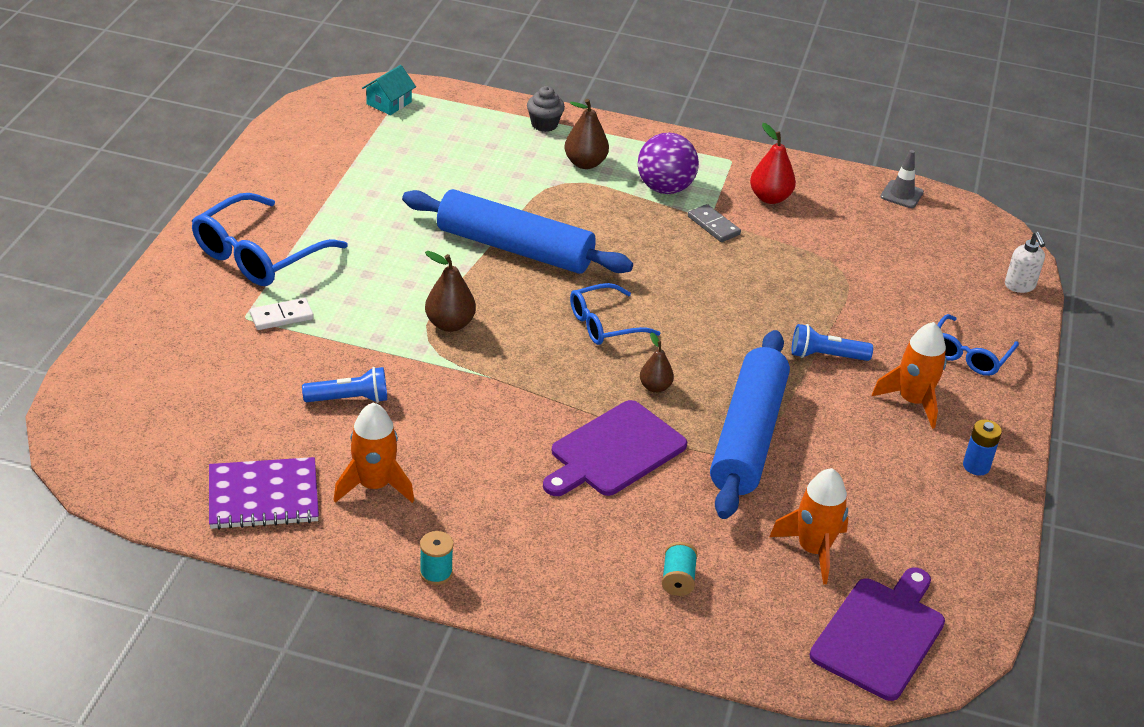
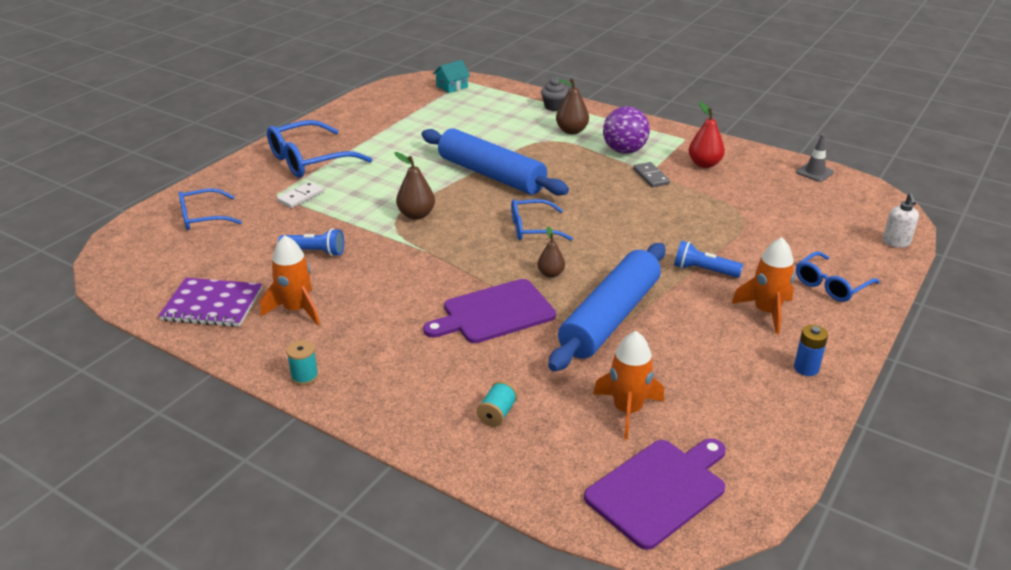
camera: 20 degrees right, 5 degrees down
white domino [250,298,314,330] -> white domino turned 45 degrees counterclockwise [277,182,324,208]
none -> blue glasses [179,188,242,230]

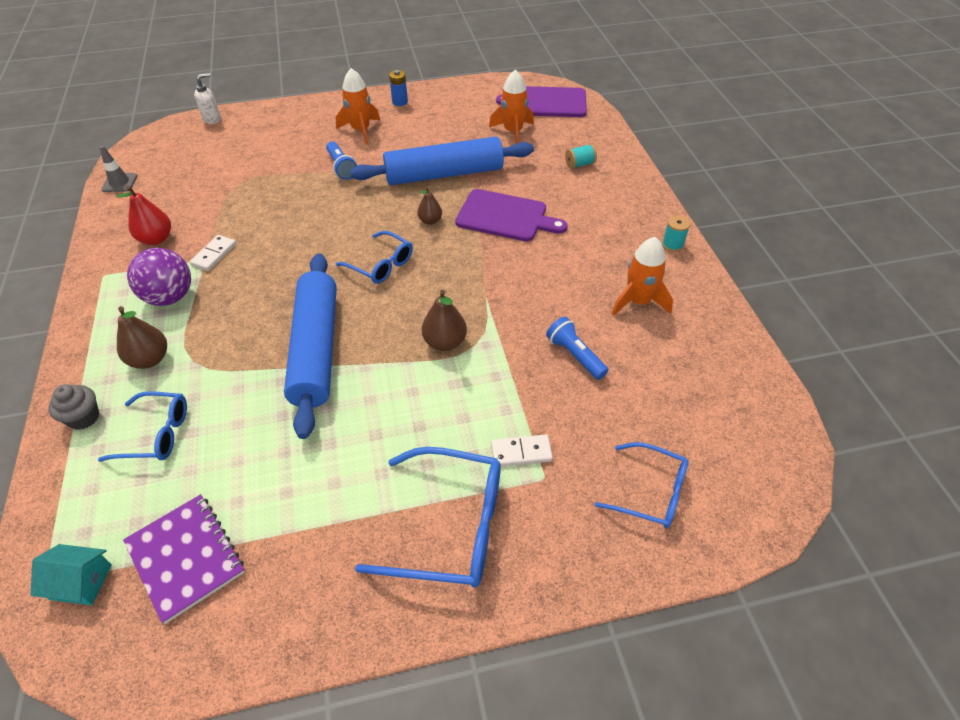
camera: 135 degrees left, 15 degrees up
purple notebook [158,278,262,327] -> purple notebook moved to [123,494,245,624]
grey domino [633,162,670,187] -> white domino [190,235,236,271]
blue glasses [796,252,879,302] -> blue glasses moved to [98,391,187,462]

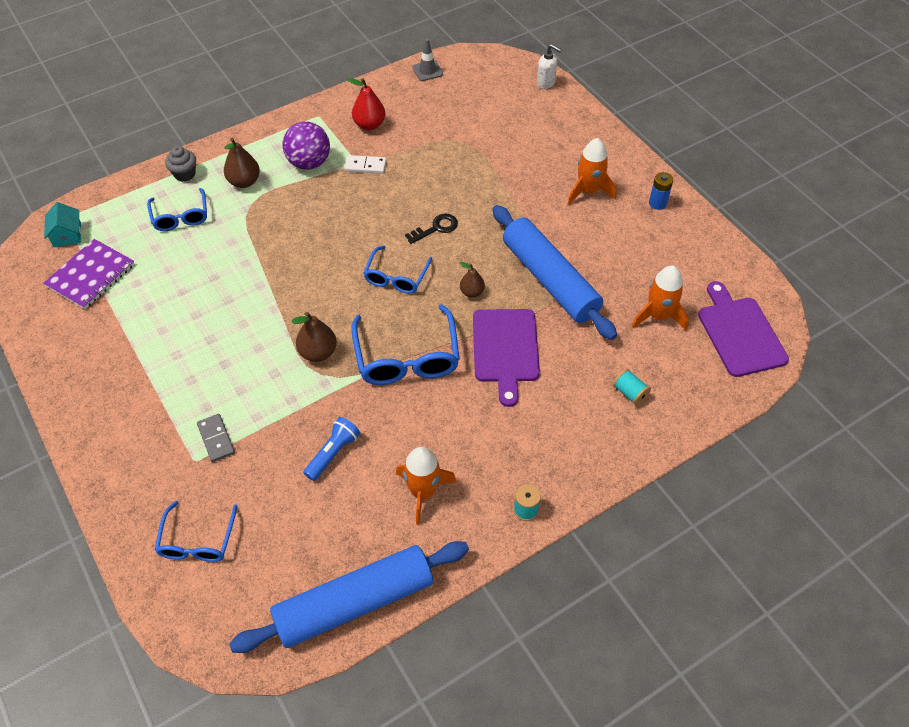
camera: 70 degrees right, 5 degrees up
blue rolling pin [284,253,337,439] -> blue rolling pin moved to [229,541,469,653]
blue flashlight [326,141,357,180] -> none
blue glasses [355,447,501,588] -> blue glasses moved to [351,304,460,385]
white domino [491,434,553,467] -> grey domino [197,414,235,462]
none -> black key [405,214,458,244]

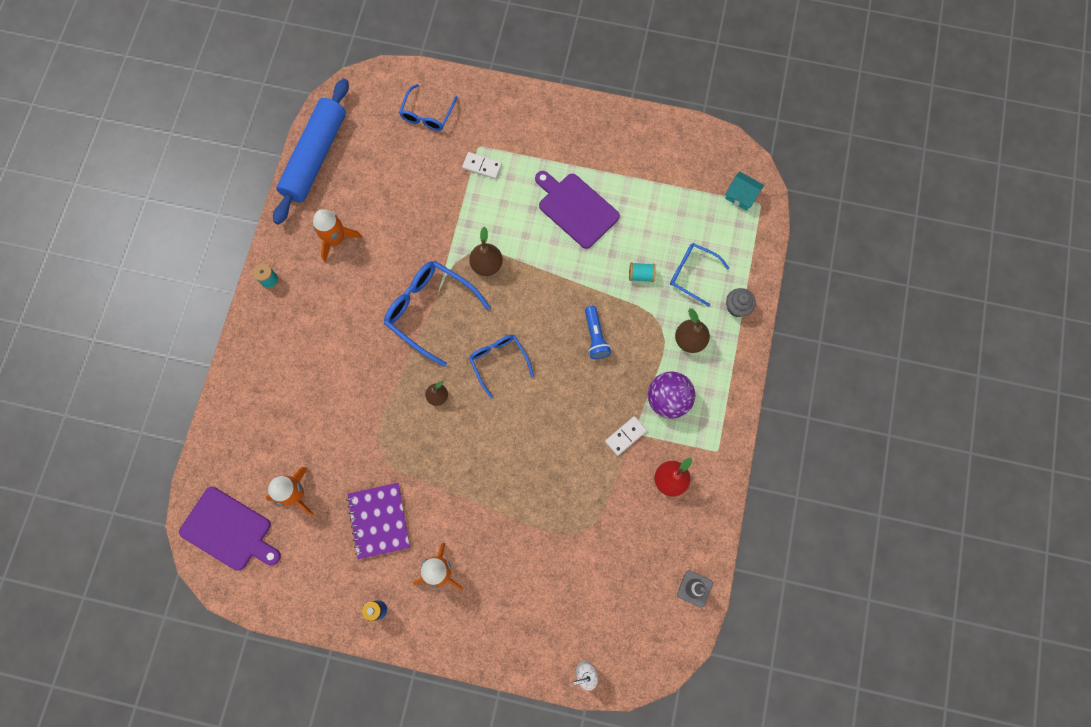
camera: 135 degrees right, 20 degrees up
purple notebook [43,239,134,309] -> purple notebook moved to [347,483,410,559]
blue glasses [155,501,237,562] -> blue glasses turned 120 degrees counterclockwise [399,84,458,131]
grey domino [197,414,235,462] -> white domino [462,152,502,179]
blue flashlight [303,417,360,481] -> blue flashlight moved to [585,306,611,359]
black key [405,214,458,244] -> none
purple cutting board [473,309,540,407] -> purple cutting board moved to [535,171,620,249]
blue rolling pin [492,205,617,340] -> none
turquoise spool [613,369,651,405] -> turquoise spool moved to [629,262,656,282]

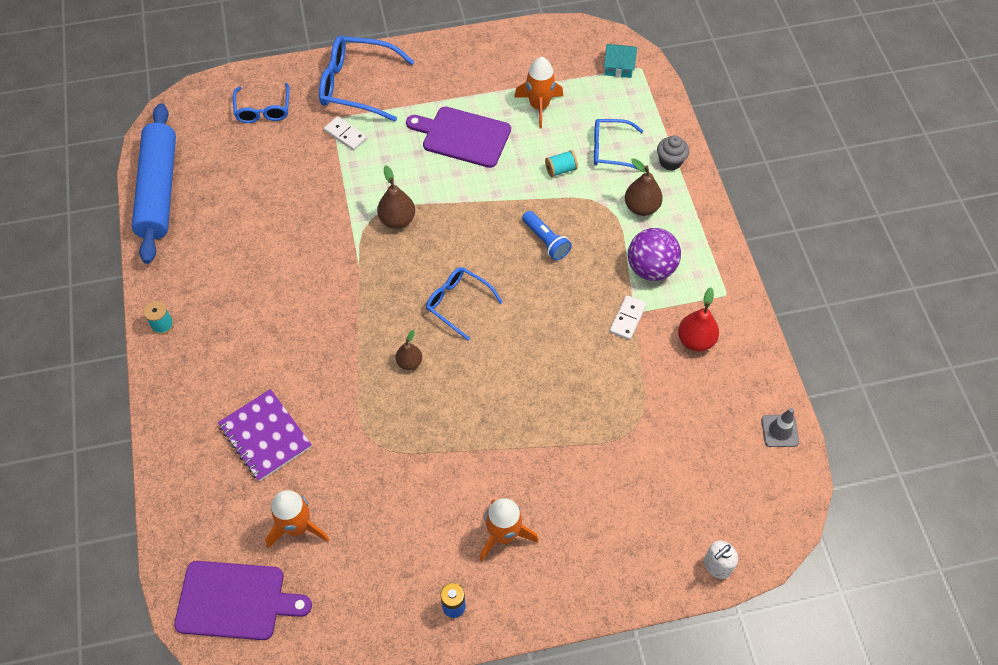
camera: 25 degrees left, 15 degrees down
orange rocket [313,209,362,263] -> orange rocket moved to [514,57,563,128]
purple notebook [347,483,410,559] -> purple notebook moved to [218,389,312,482]
blue glasses [384,261,491,367] -> blue glasses moved to [319,36,414,122]
white domino [462,152,502,179] -> white domino turned 45 degrees clockwise [324,116,367,150]

